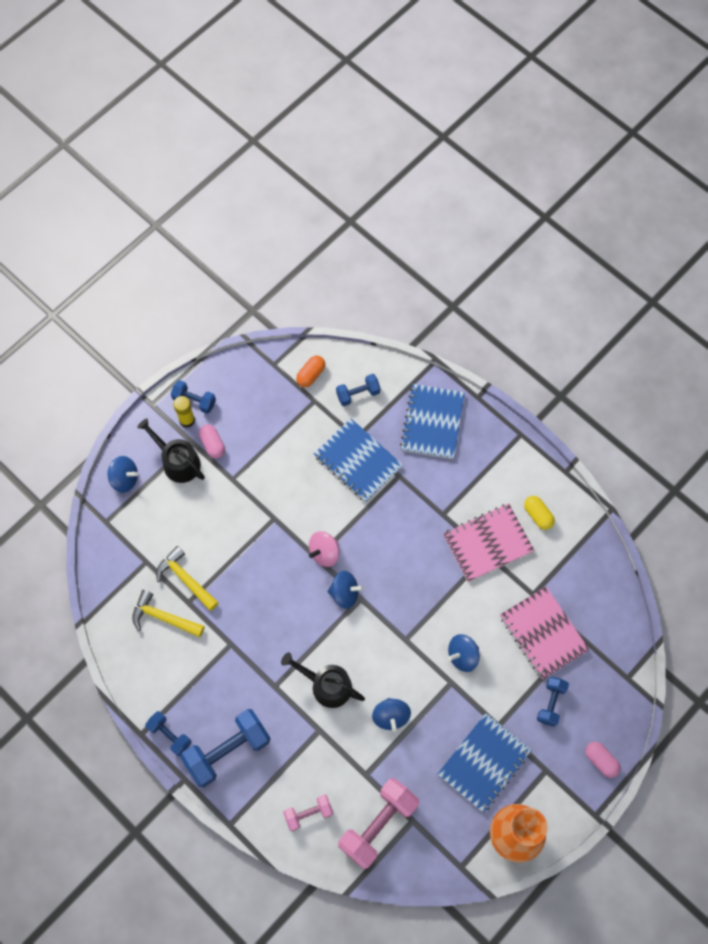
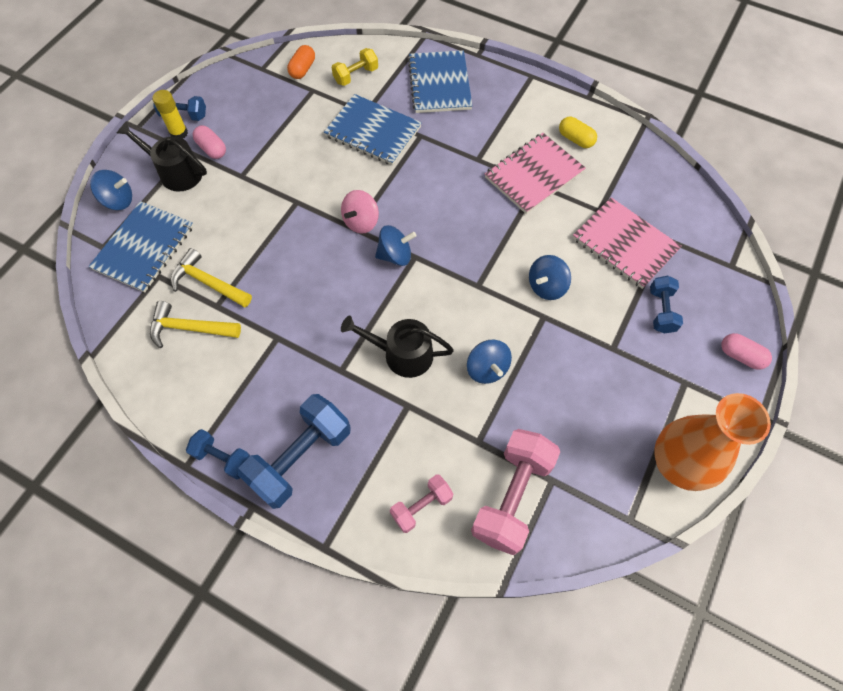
camera: 15 degrees left, 5 degrees down
blue dumbbell [336,374,380,406] -> yellow dumbbell [332,48,378,86]
blue notebook [437,713,532,813] -> blue notebook moved to [88,201,194,293]

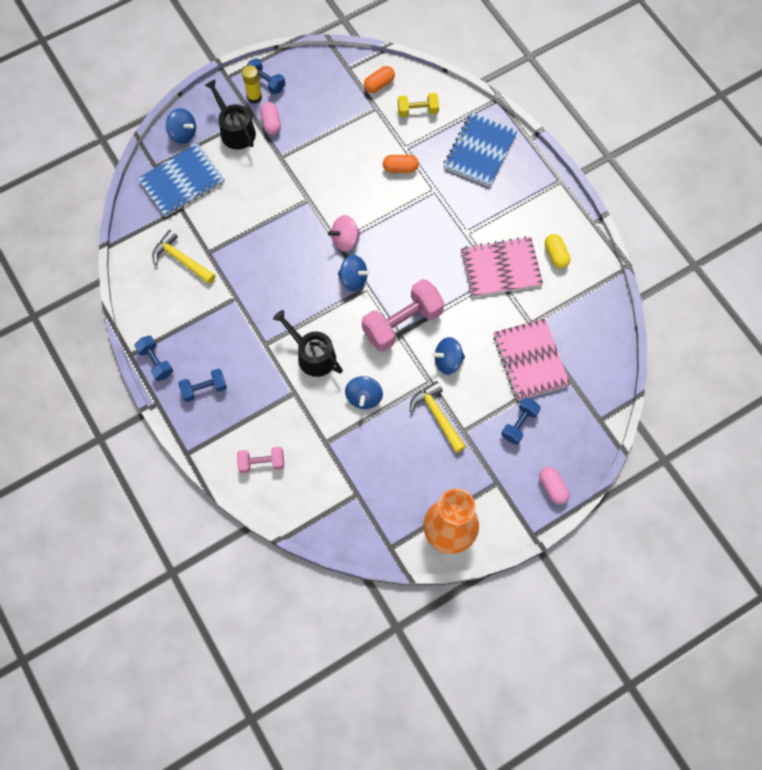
camera: 30 degrees right, 5 degrees up
yellow hammer [171,248,252,307] -> yellow hammer moved to [410,381,466,453]
blue dumbbell [238,394,351,509] -> blue dumbbell [179,369,227,402], size x0.55
blue notebook [324,94,422,166] -> orange capsule [383,155,419,173]
pink dumbbell [471,429,560,555] -> pink dumbbell moved to [362,279,444,352]

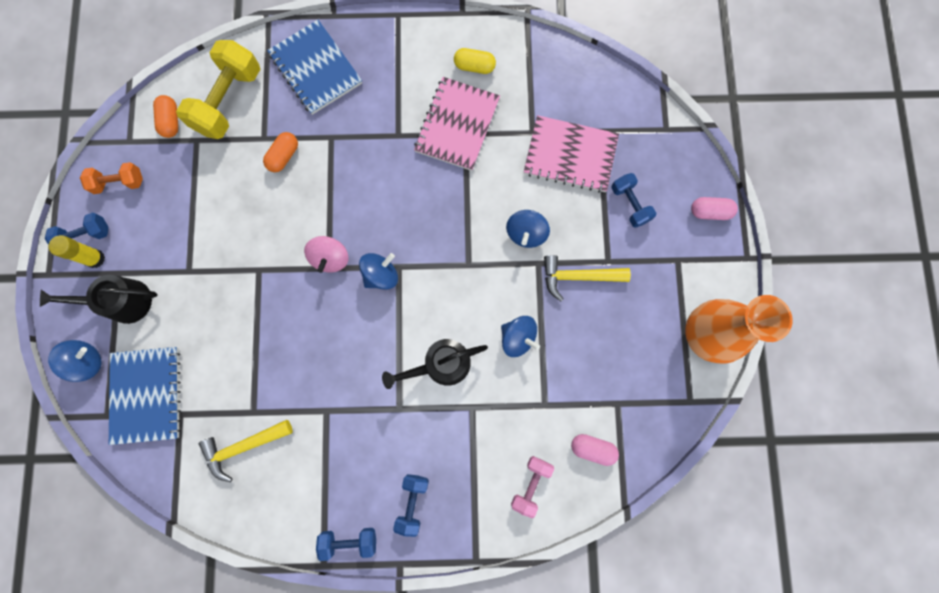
camera: 60 degrees left, 10 degrees up
pink capsule [260,102,281,135] -> pink capsule moved to [571,434,619,466]
pink dumbbell [362,279,444,352] -> none
yellow dumbbell [398,93,439,117] -> yellow dumbbell [176,40,260,139], size x1.83
none -> orange dumbbell [80,162,143,194]

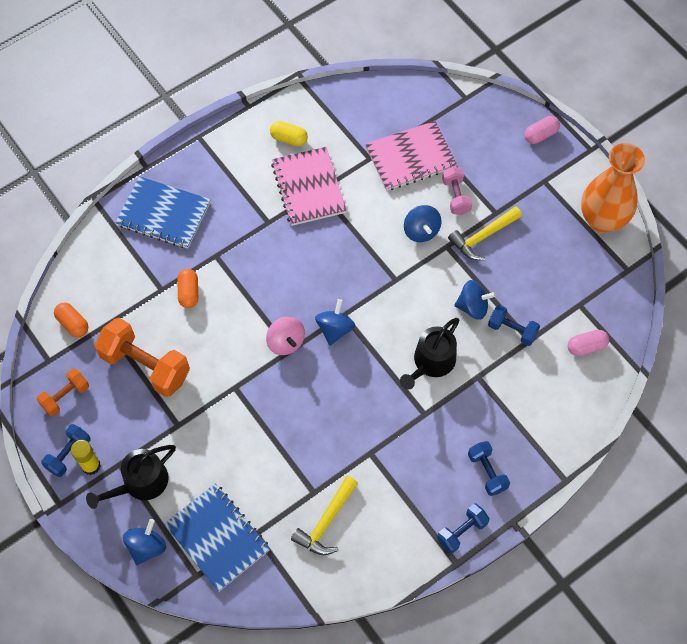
camera: 35 degrees left, 15 degrees down
yellow dumbbell [176,40,260,139] -> none
yellow capsule [454,48,496,74] -> yellow capsule turned 45 degrees clockwise [270,121,308,146]
pink dumbbell [511,456,554,518] -> pink dumbbell moved to [442,167,472,215]
blue dumbbell [611,173,657,228] -> blue dumbbell moved to [488,305,540,346]
none -> orange dumbbell [95,318,190,397]

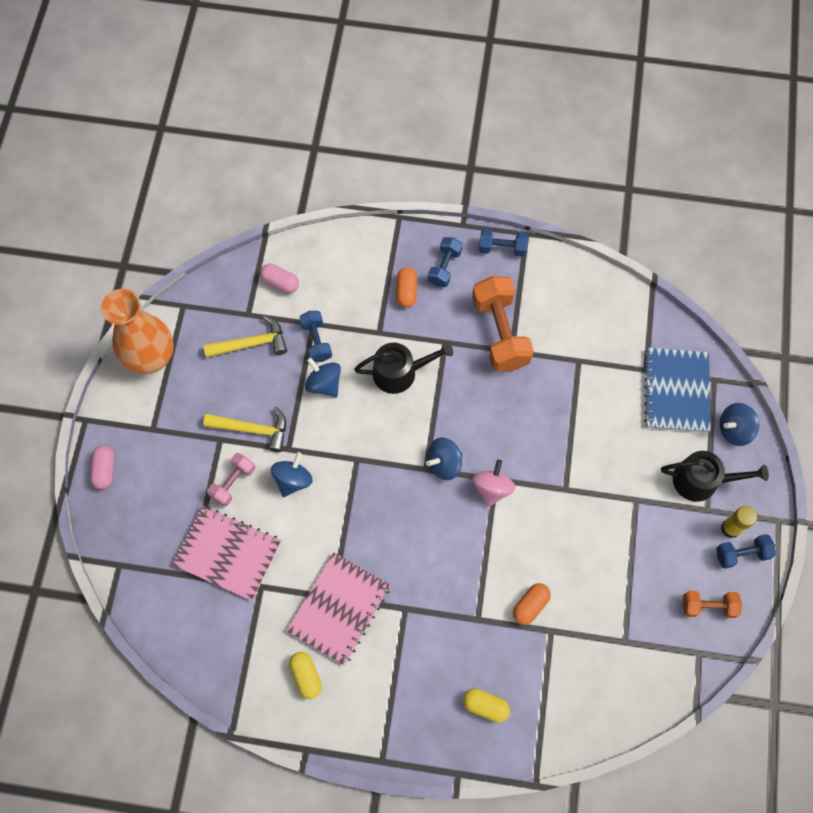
camera: 135 degrees left, 5 degrees up
orange capsule [54,303,88,337] -> orange capsule moved to [396,267,417,308]
orange dumbbell [95,318,190,397] -> orange dumbbell moved to [472,276,534,371]
blue notebook [115,176,211,249] -> yellow capsule [463,688,510,723]
yellow hammer [291,476,358,555] -> yellow hammer moved to [203,315,287,358]
pink capsule [524,116,560,144] -> pink capsule turned 75 degrees clockwise [90,445,114,489]

